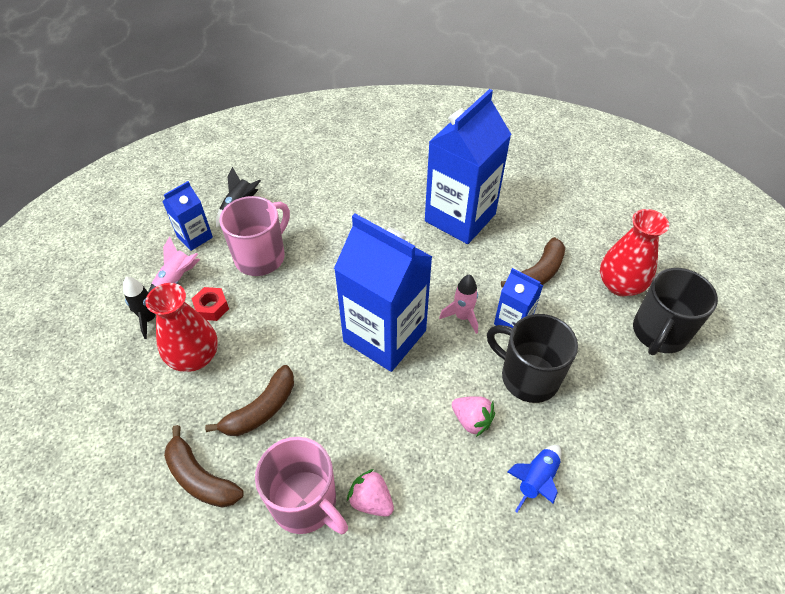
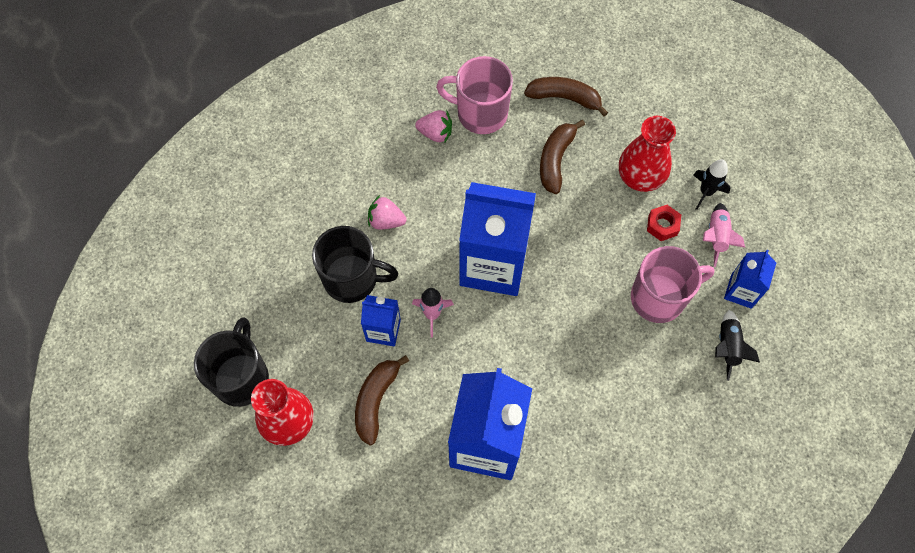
camera: 155 degrees right, 15 degrees up
pink mug [220,196,290,276] -> pink mug turned 120 degrees counterclockwise [631,246,715,323]
blue rocket [507,445,561,512] -> none

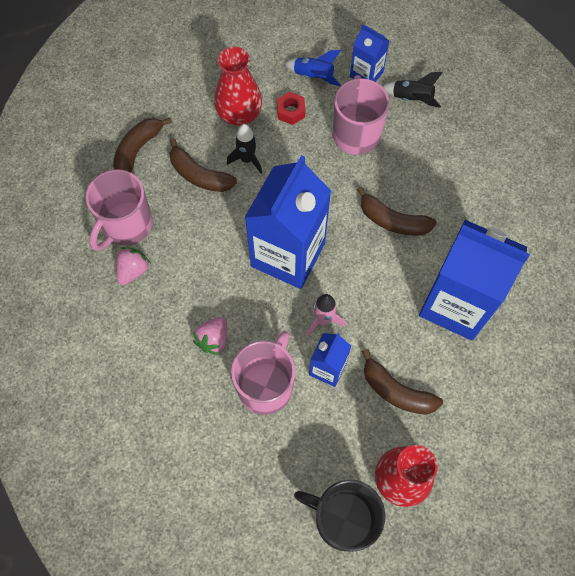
camera: 75 degrees left, 0 degrees up
black mug [312,226,398,303] -> pink mug [231,331,295,415]
black rocket [693,159,730,210] -> black rocket moved to [227,124,262,173]
pink rocket [703,203,745,267] -> blue rocket [284,50,341,86]
none -> brown banana [357,186,437,236]

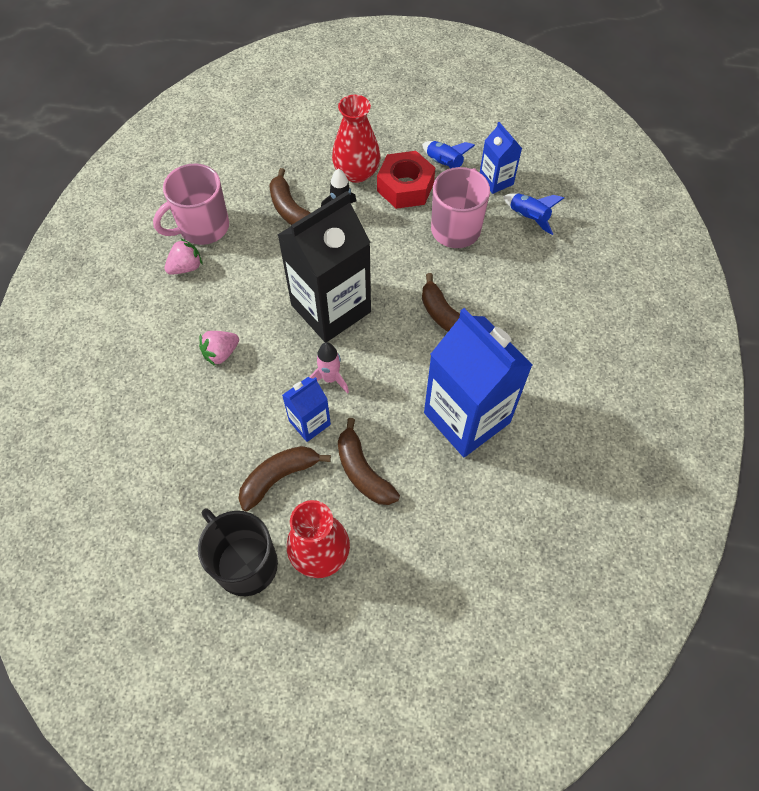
camera: 25 degrees right, 5 degrees down
brown banana [113,117,172,172] -> brown banana moved to [239,446,331,511]
pink mug [231,331,295,415] -> none
blue carton [244,155,331,289] -> black carton [278,191,371,342]
red nut [277,92,306,125] -> red nut [377,151,435,209], size x1.82
black rocket [382,72,443,108] -> blue rocket [503,193,564,235]

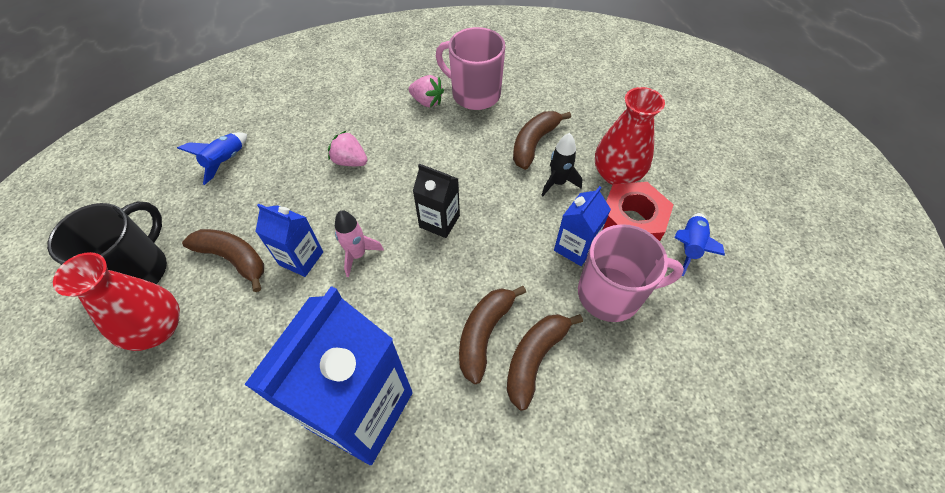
camera: 65 degrees right, 5 degrees down
black carton [278,191,371,342] -> black carton [413,164,460,238], size x0.49
brown banana [338,418,400,505] -> brown banana moved to [507,314,583,411]
blue carton [480,122,522,194] -> blue carton moved to [554,186,611,266]
blue rocket [503,193,564,235] -> blue rocket moved to [177,132,247,185]

